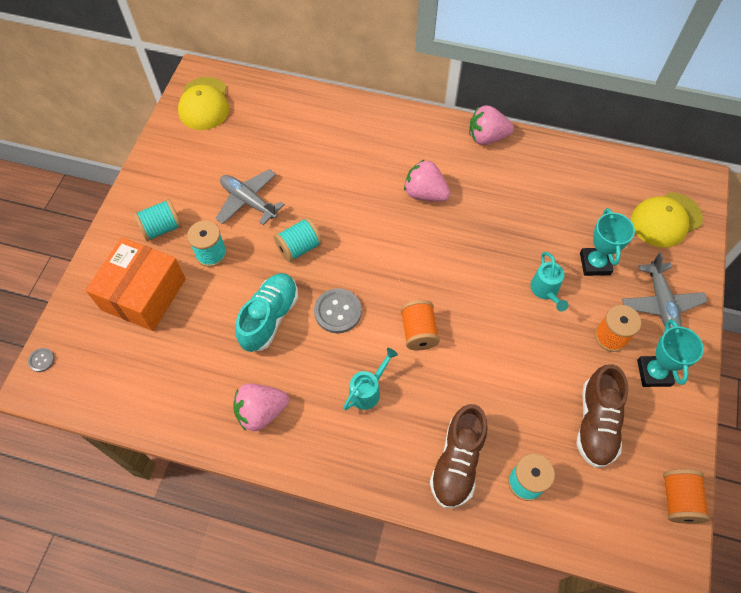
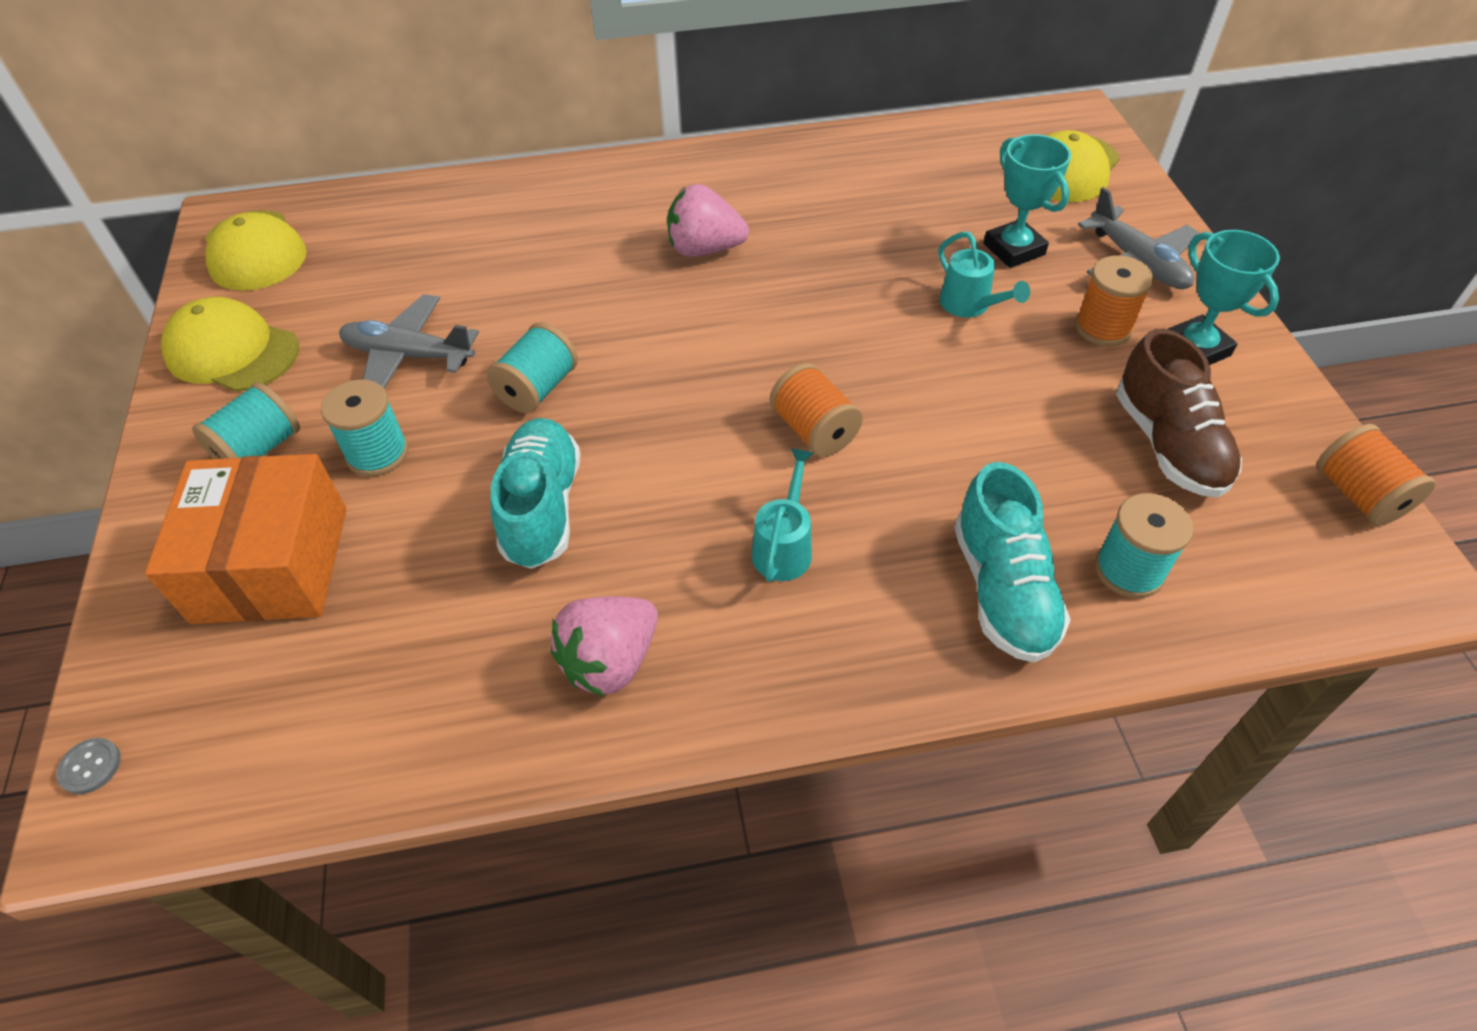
camera: 25 degrees left, 10 degrees down
grey button [314,288,362,333] -> none
brown shoe [430,404,488,508] -> turquoise shoe [954,462,1071,663]
pink strawberry [469,105,514,145] -> none
none -> yellow cap [161,297,299,392]

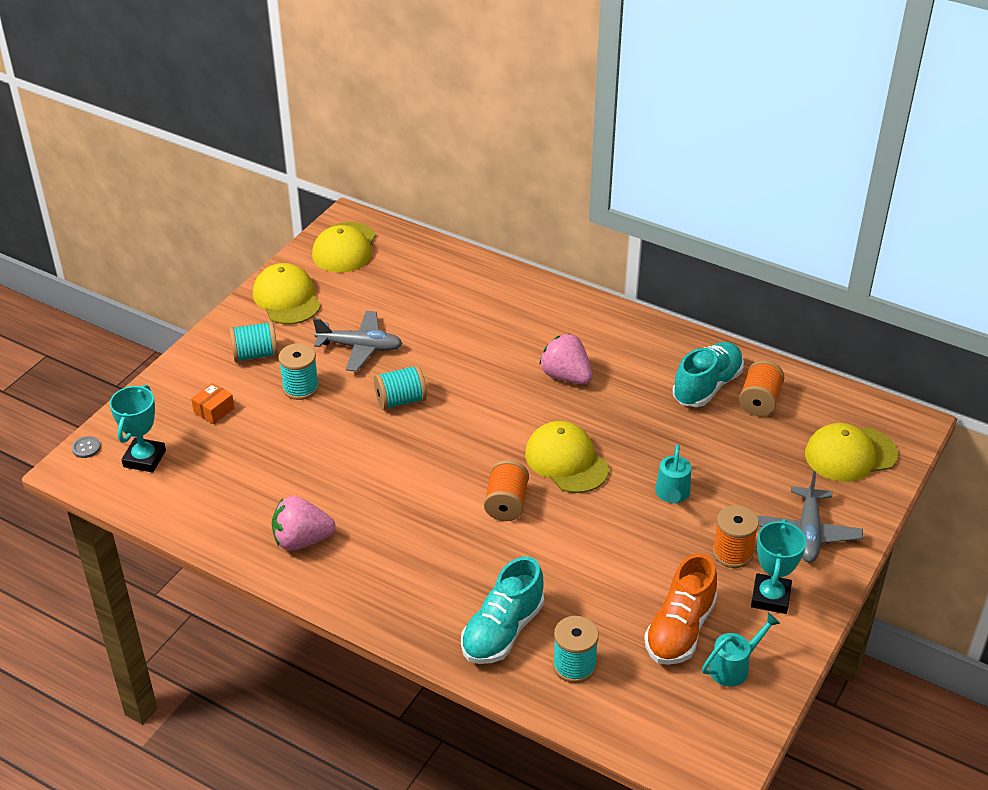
camera: 40 degrees right, 10 degrees down
orange box [145,454,347,624] -> orange box [191,383,234,424], size x0.40
grey plane [339,294,479,388] -> grey plane turned 135 degrees clockwise [313,311,403,372]
turquoise shoe [491,418,581,569] -> turquoise shoe moved to [672,342,744,407]
turquoise watering can [752,448,814,582] -> turquoise watering can moved to [702,613,780,687]
turquoise trophy [984,134,1071,268] -> turquoise trophy moved to [110,385,166,473]
brown shoe [1116,329,1242,497] -> orange shoe [644,553,717,665]
orange spool [1317,424,1436,526] -> orange spool moved to [739,360,784,416]
none -> yellow cap [525,421,609,493]

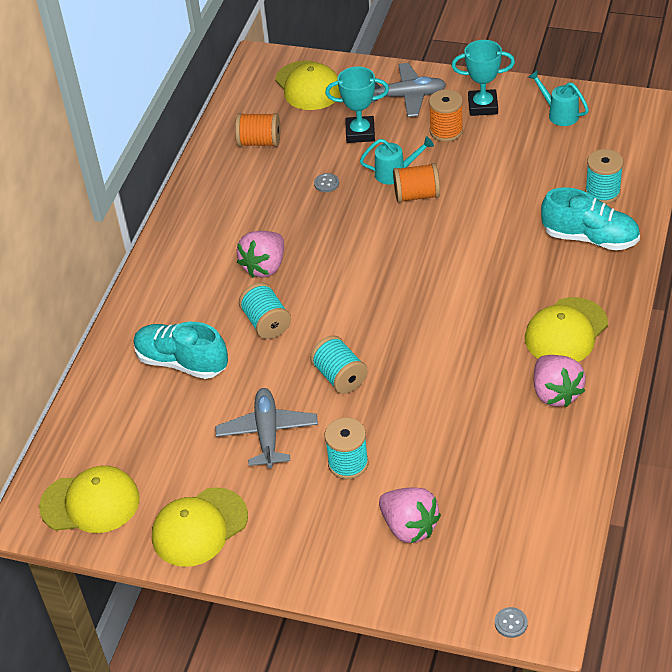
camera: 100 degrees left, 5 degrees up
turquoise trophy [110,385,166,473] -> turquoise trophy moved to [325,67,389,143]
orange box [191,383,234,424] -> pink strawberry [379,487,441,543]
turquoise spool [229,321,278,362] -> turquoise spool moved to [239,283,291,339]
orange spool [484,460,529,521] -> orange spool moved to [393,163,440,203]
yellow cap [525,421,609,493] -> yellow cap moved to [525,297,608,362]
orange shoe [644,553,717,665] -> none
turquoise shoe [672,342,744,407] -> turquoise shoe moved to [134,322,228,379]
none -> grey button [314,173,339,192]

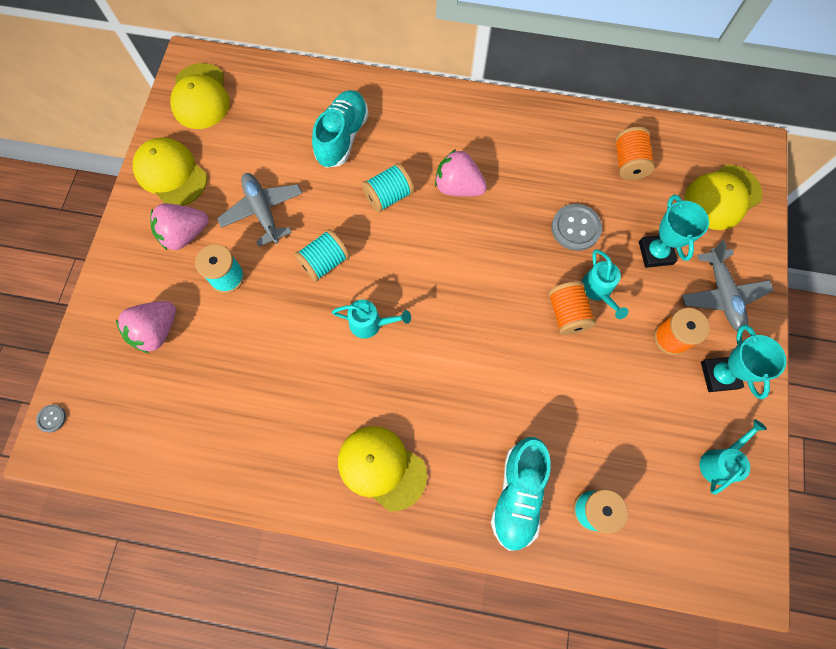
camera: 80 degrees right, 25 degrees up
grey plane [215,388,318,468] -> grey plane turned 105 degrees counterclockwise [217,173,303,247]
grey button [314,173,339,192] -> grey button [551,204,602,251], size x1.97
pink strawberry [534,355,586,407] -> pink strawberry moved to [150,203,209,251]
none -> turquoise watering can [332,300,411,338]

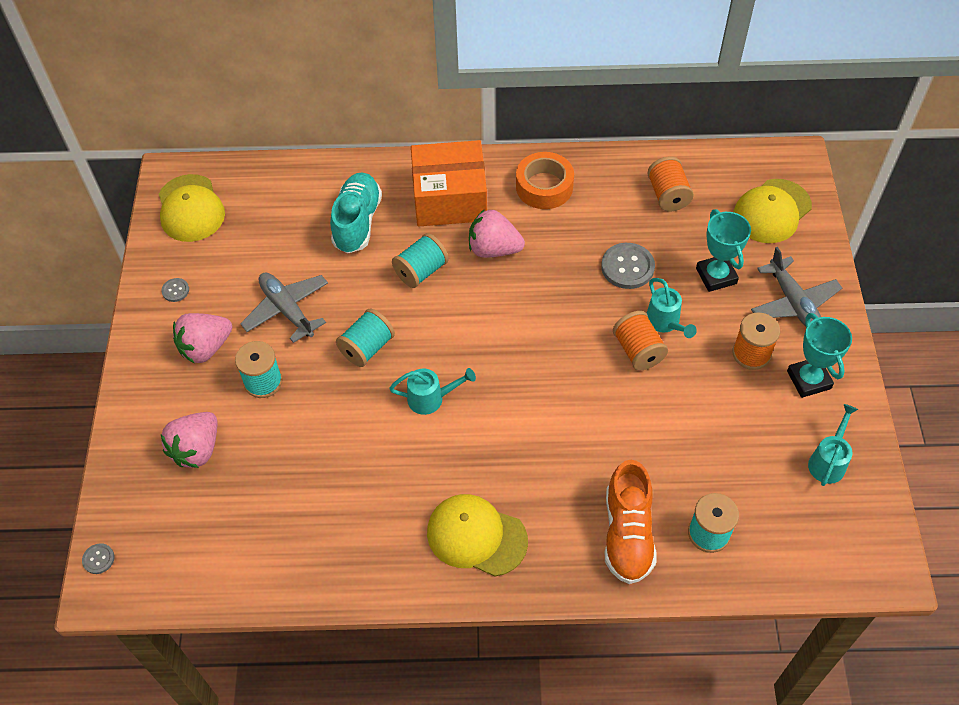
camera: 10 degrees left, 15 degrees down
yellow cap [133,137,207,206] -> grey button [162,278,189,302]
turquoise shoe [491,437,551,551] -> orange shoe [605,460,657,584]
none -> orange box [411,140,487,226]
none -> orange tape [516,152,574,209]

